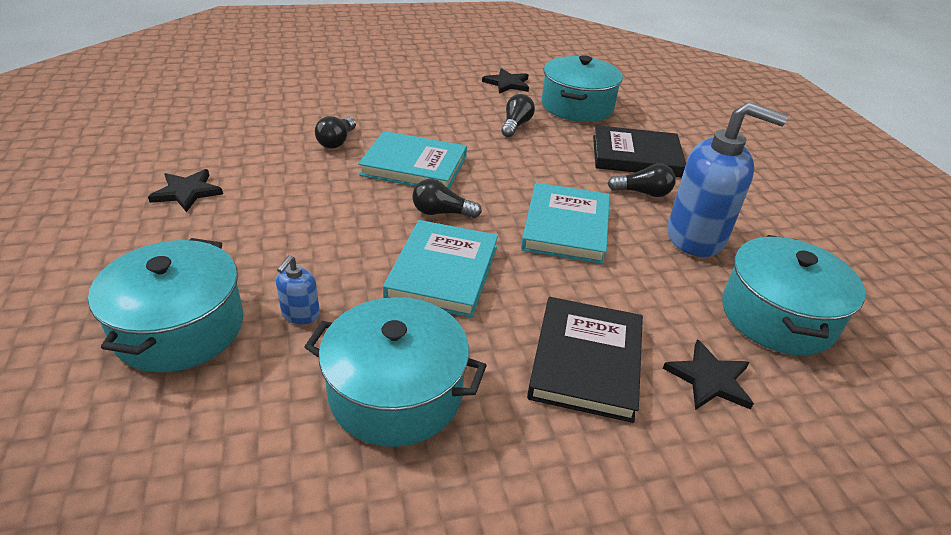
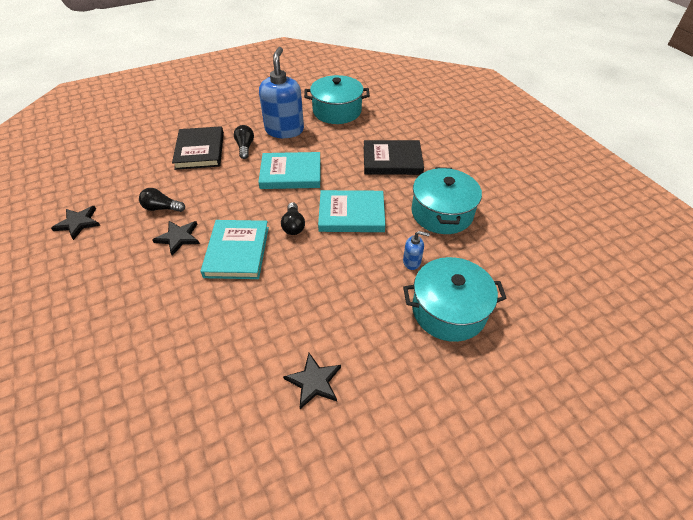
camera: 100 degrees left, 10 degrees up
black light bulb [315,116,356,149] -> none
turquoise pot [542,55,623,122] -> none
black star [663,339,754,410] -> black star moved to [152,221,200,256]

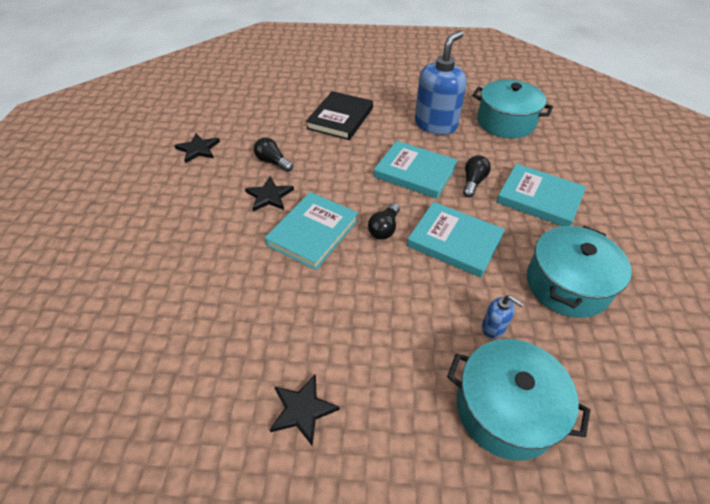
camera: 30 degrees right, 0 degrees up
black light bulb [234,125,254,159] -> black light bulb moved to [463,155,491,197]
black book [364,140,424,175] -> turquoise book [496,164,586,226]

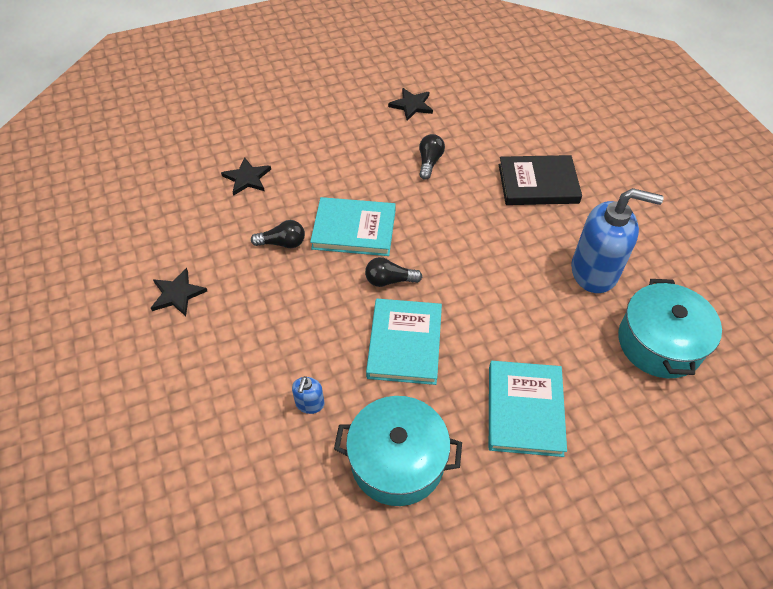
camera: 65 degrees right, 5 degrees up
black star [245,177,294,212] -> black star moved to [221,157,271,196]
turquoise book [374,141,458,199] -> none
turquoise pot [447,339,590,461] -> none
black light bulb [463,155,491,197] -> black light bulb moved to [251,220,305,248]

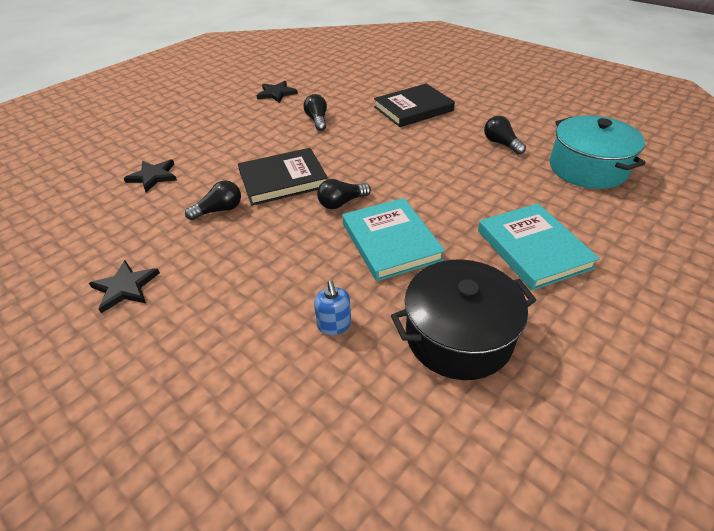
camera: 25 degrees left, 10 degrees down
turquoise book [310,197,396,256] -> black book [238,148,328,206]
turquoise pot [334,396,462,506] -> black pot [391,259,537,380]
blue soap dispenser [571,188,664,293] -> black light bulb [484,116,526,155]

